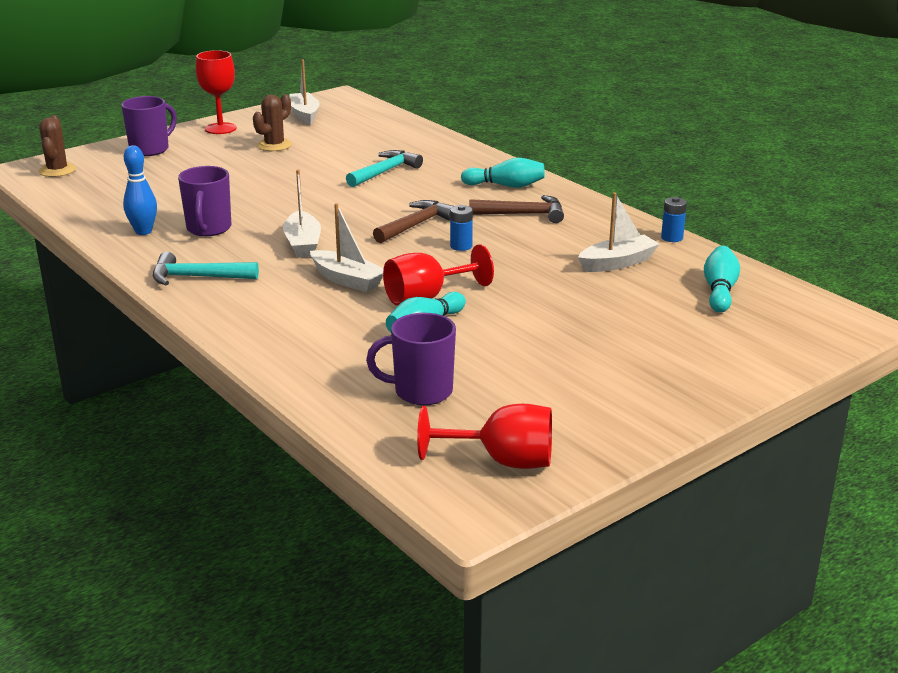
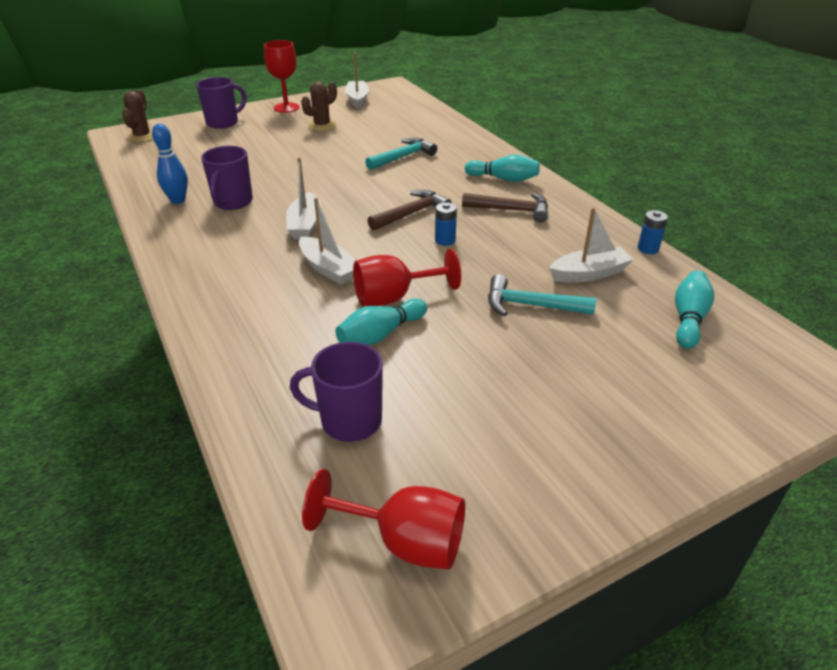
camera: 10 degrees right, 10 degrees up
turquoise hammer [153,252,259,285] -> turquoise hammer moved to [488,274,596,316]

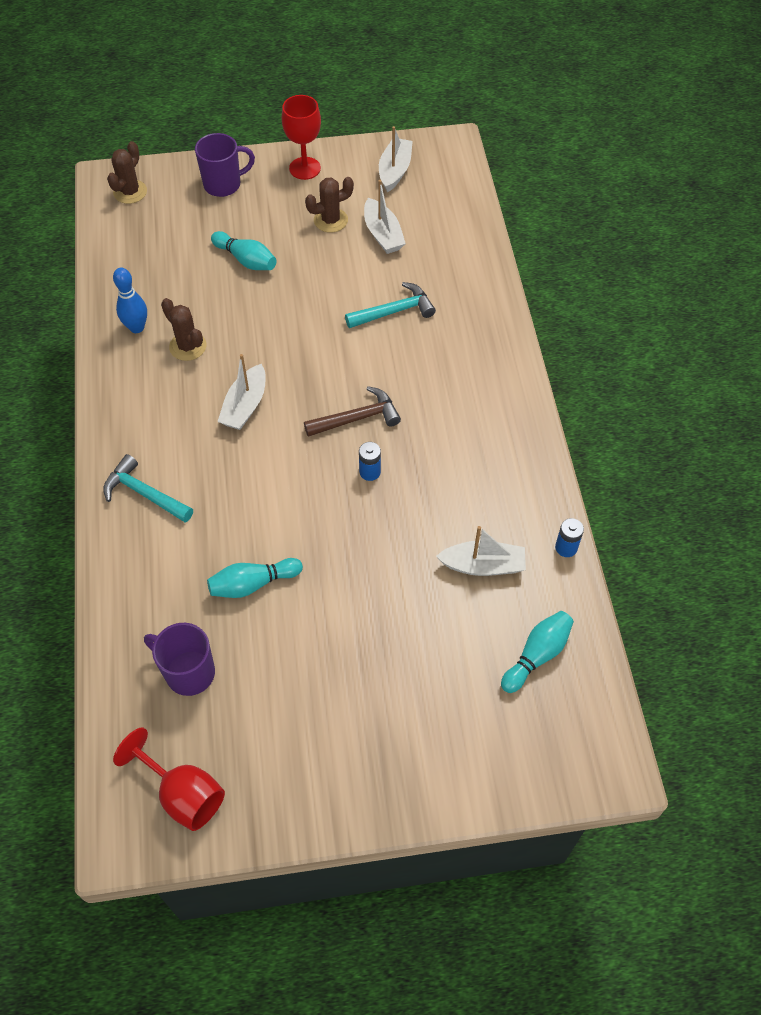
camera: 20 degrees right, 20 degrees up
purple mug [201,146,253,210] -> brown cactus [161,298,206,361]
white boat [299,198,356,285] -> white boat moved to [364,180,406,254]
red goblet [353,249,461,306] -> none
brown hammer [462,193,548,223] -> none
turquoise bowling pin [465,154,540,182] -> turquoise bowling pin moved to [211,231,277,270]
turquoise hammer [488,274,596,316] -> turquoise hammer moved to [103,454,193,523]

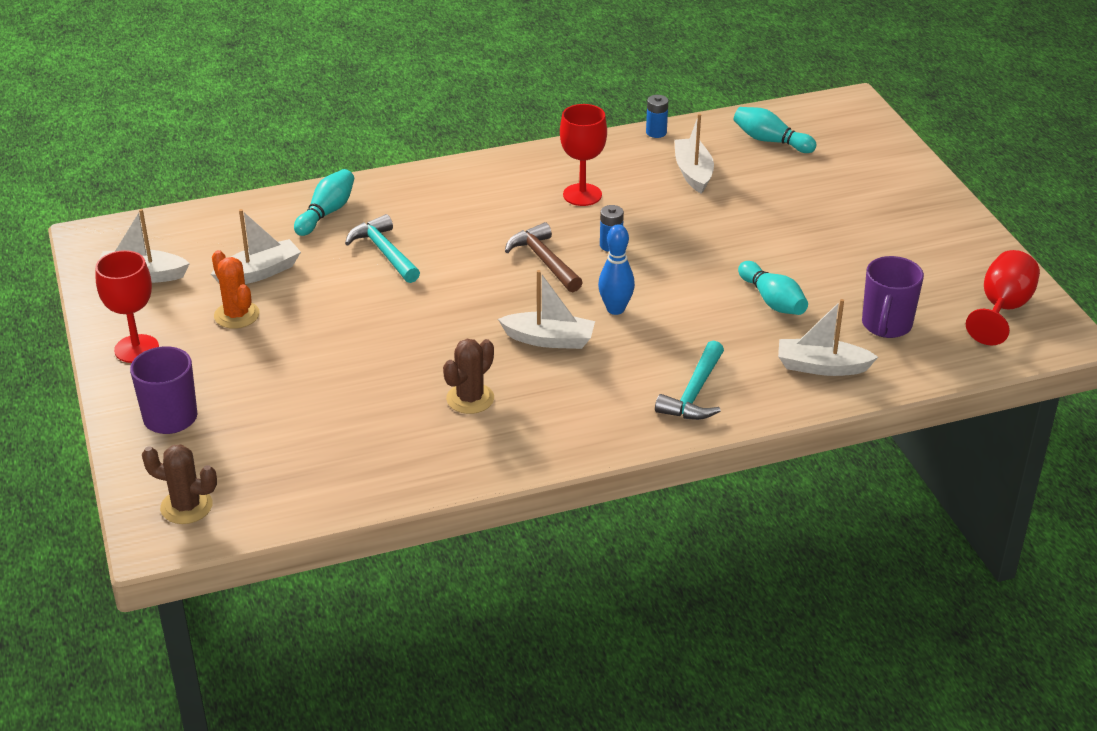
camera: 100 degrees left, 20 degrees down
blue bowling pin [113,268,147,333] -> blue bowling pin moved to [598,224,635,315]
turquoise bowling pin [211,231,277,270] -> turquoise bowling pin moved to [294,169,354,236]
brown cactus [305,177,354,233] -> orange cactus [212,250,260,329]
none -> red goblet [560,104,607,206]
none -> white boat [778,299,878,376]

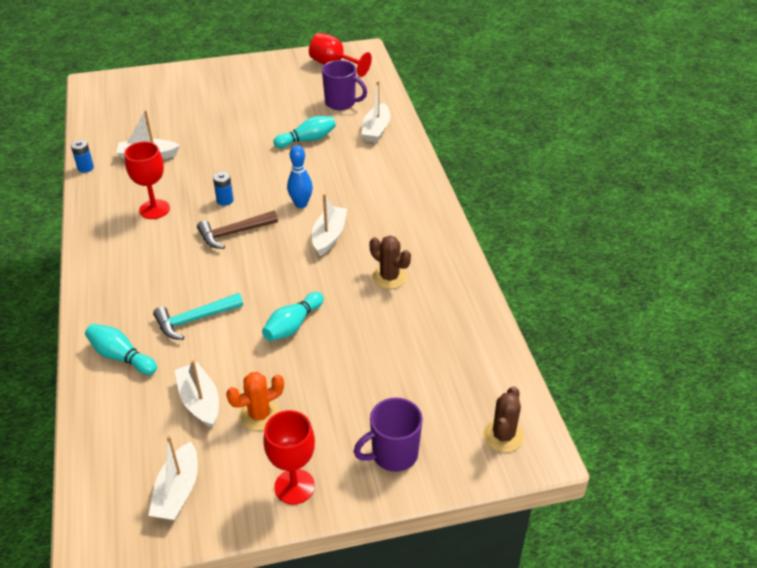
camera: 85 degrees left, 5 degrees up
turquoise hammer [655,341,724,420] -> none
turquoise bowling pin [734,107,817,153] -> turquoise bowling pin moved to [262,292,324,341]

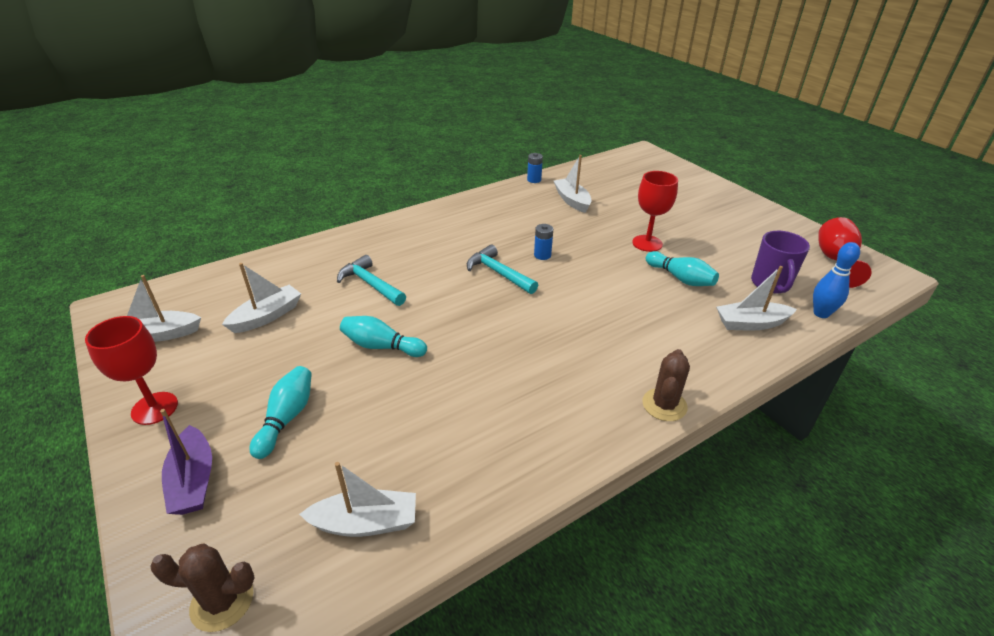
camera: 70 degrees right, 5 degrees down
turquoise bowling pin [85,324,157,375] -> turquoise bowling pin moved to [250,366,312,459]
red goblet [124,142,170,219] -> red goblet moved to [632,171,678,252]
brown hammer [197,211,278,249] -> turquoise hammer [467,245,538,294]
orange cactus [226,372,284,431] -> none
blue bowling pin [287,145,313,208] -> blue bowling pin moved to [813,242,860,318]
white boat [312,194,347,256] -> white boat moved to [299,462,416,537]
purple mug [354,398,423,472] -> purple boat [160,409,212,515]
brown cactus [370,236,411,289] -> brown cactus moved to [642,349,690,421]

